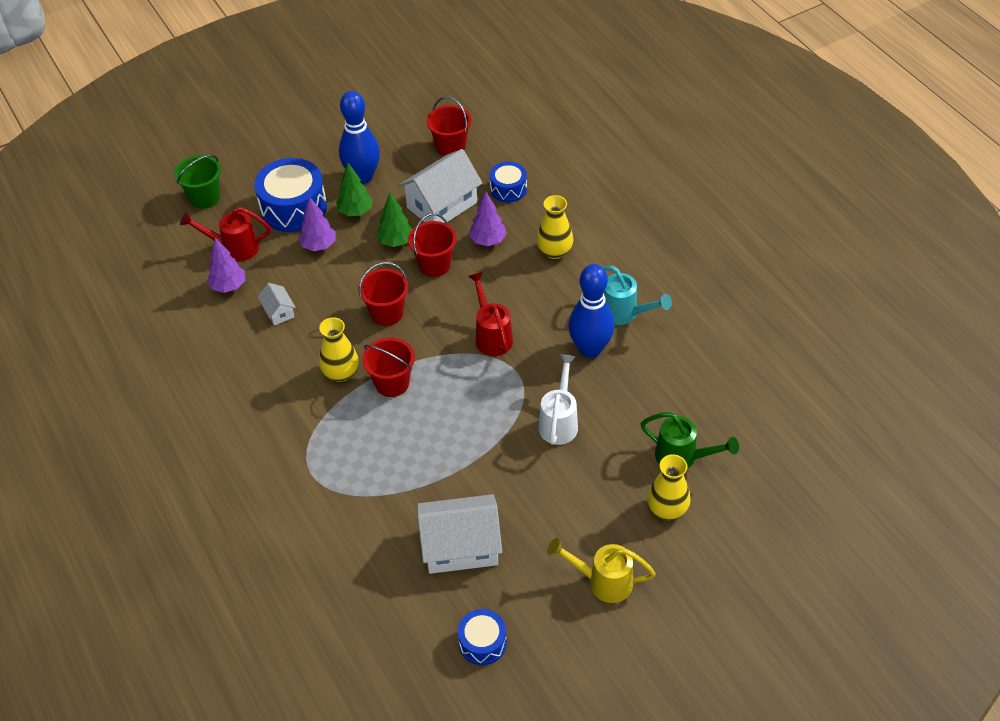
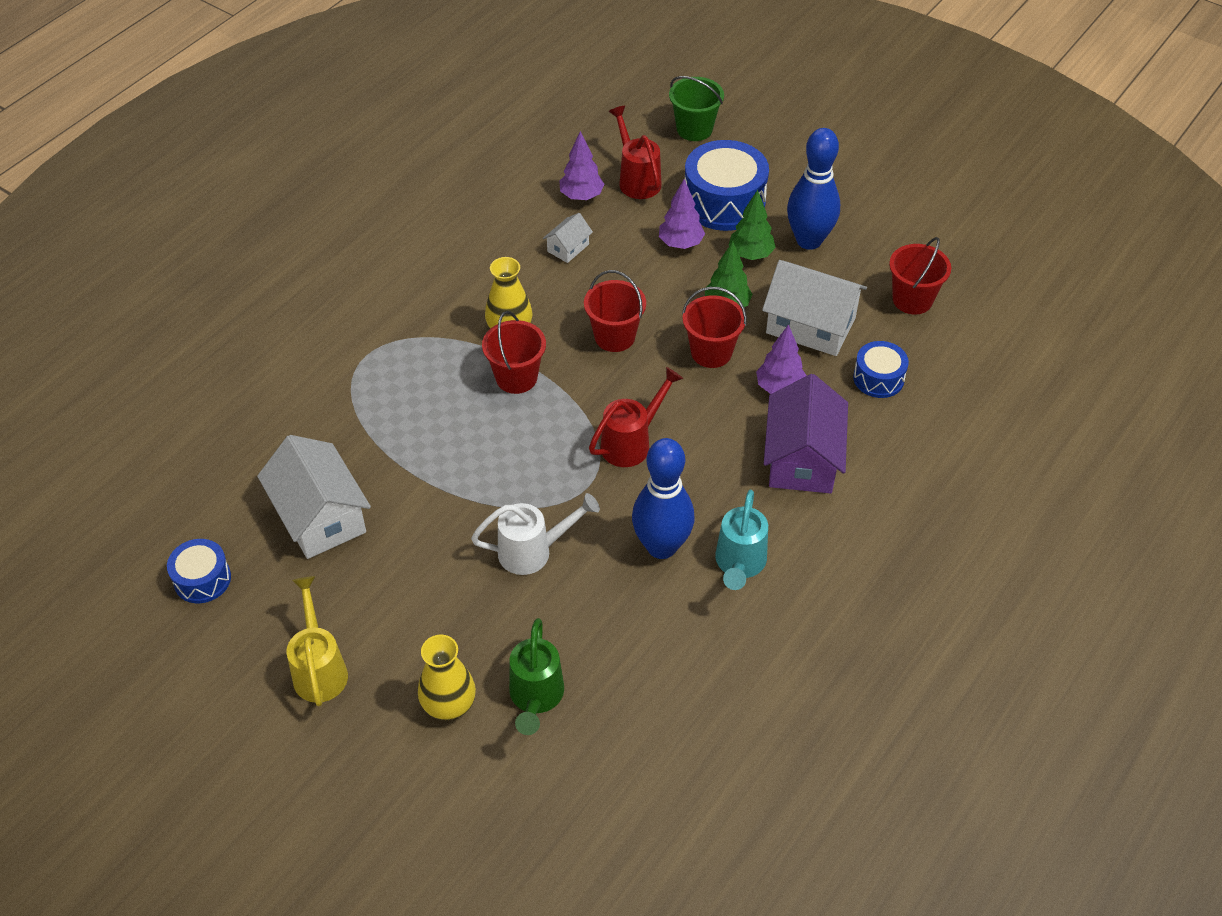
camera: 65 degrees right, 0 degrees up
yellow vase [536,195,573,259] -> purple house [764,374,848,493]

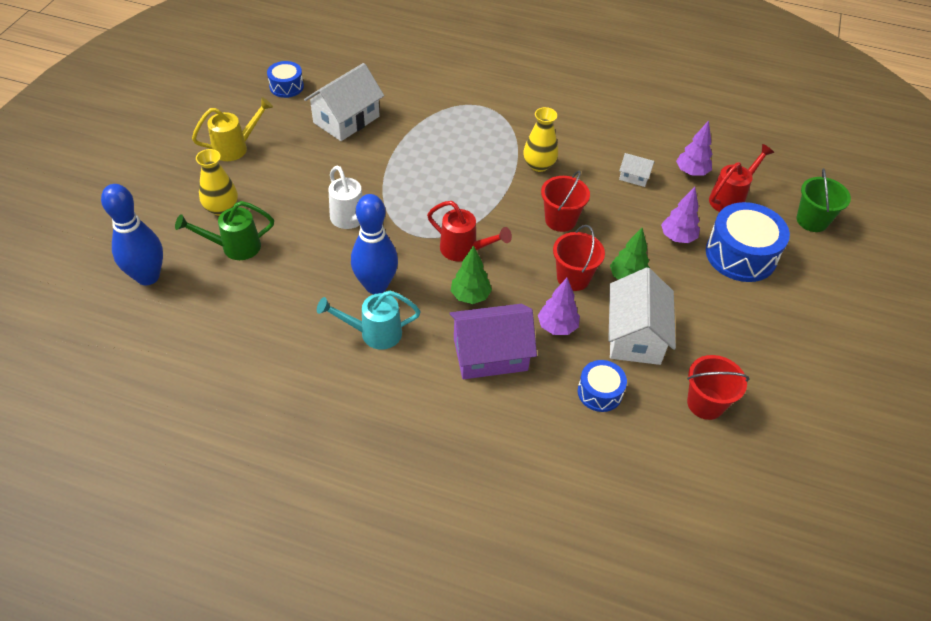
camera: 70 degrees right, 0 degrees up
red bucket [482,311,546,394] -> none
green tree [729,190,776,260] -> green tree moved to [451,245,492,304]
blue bowling pin [787,128,840,250] -> blue bowling pin moved to [101,184,163,285]

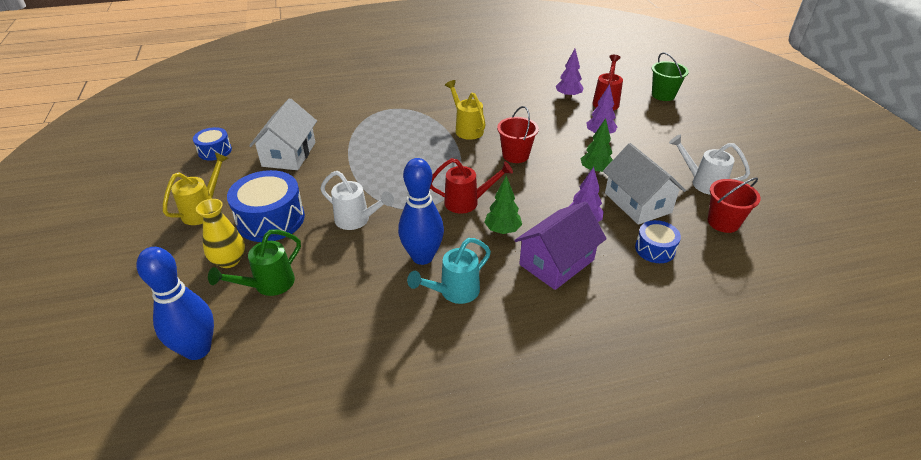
camera: 30 degrees left, 10 degrees down
yellow vase [523,107,558,172] -> yellow watering can [445,80,486,140]
red bucket [553,225,605,291] -> none
white house [619,153,655,187] -> none
blue drum [706,202,790,282] -> blue drum moved to [227,170,305,242]
none -> white watering can [669,134,750,195]

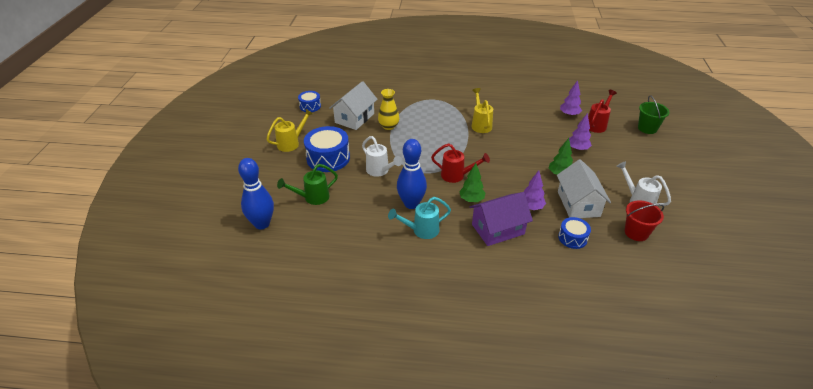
camera: 20 degrees right, 0 degrees up
yellow vase [196,199,245,268] -> yellow vase moved to [378,89,399,130]
red bucket [497,106,539,163] -> none

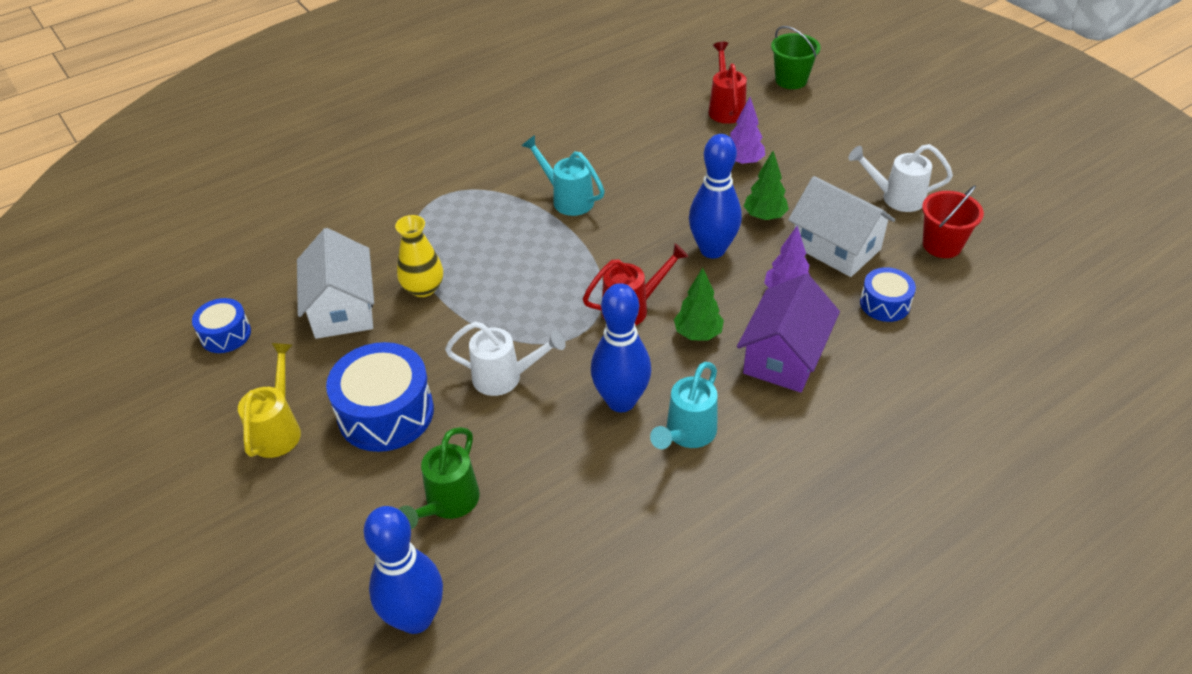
camera: 40 degrees left, 5 degrees up
yellow watering can [471,88,493,133] -> turquoise watering can [522,135,605,216]
purple tree [560,80,582,117] -> none
none -> blue bowling pin [689,134,742,259]

